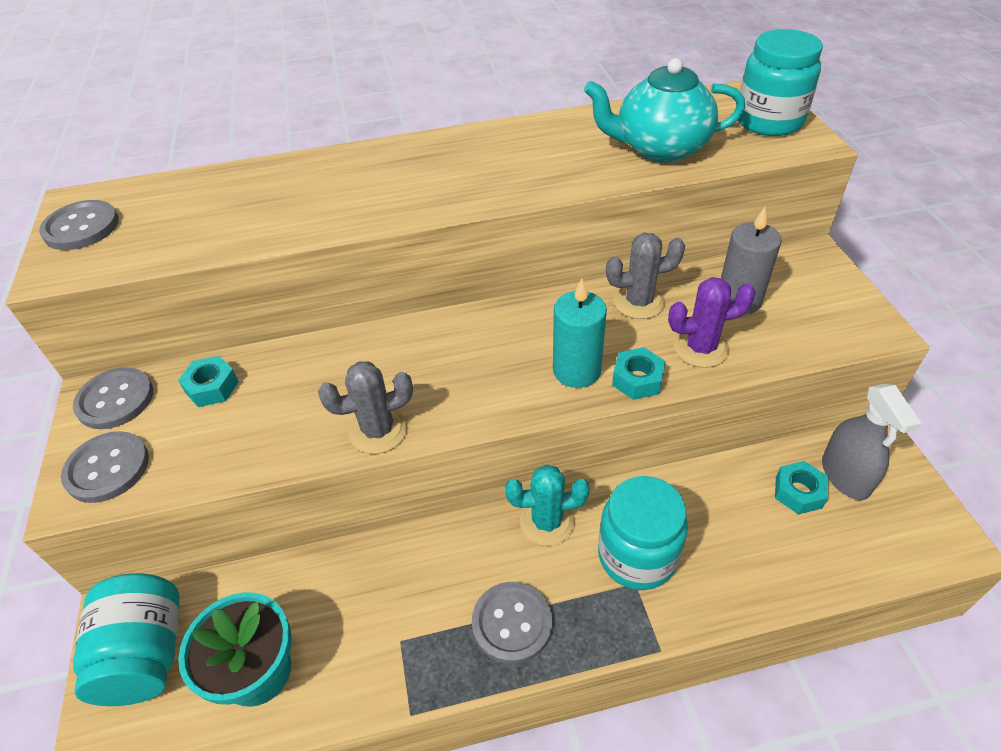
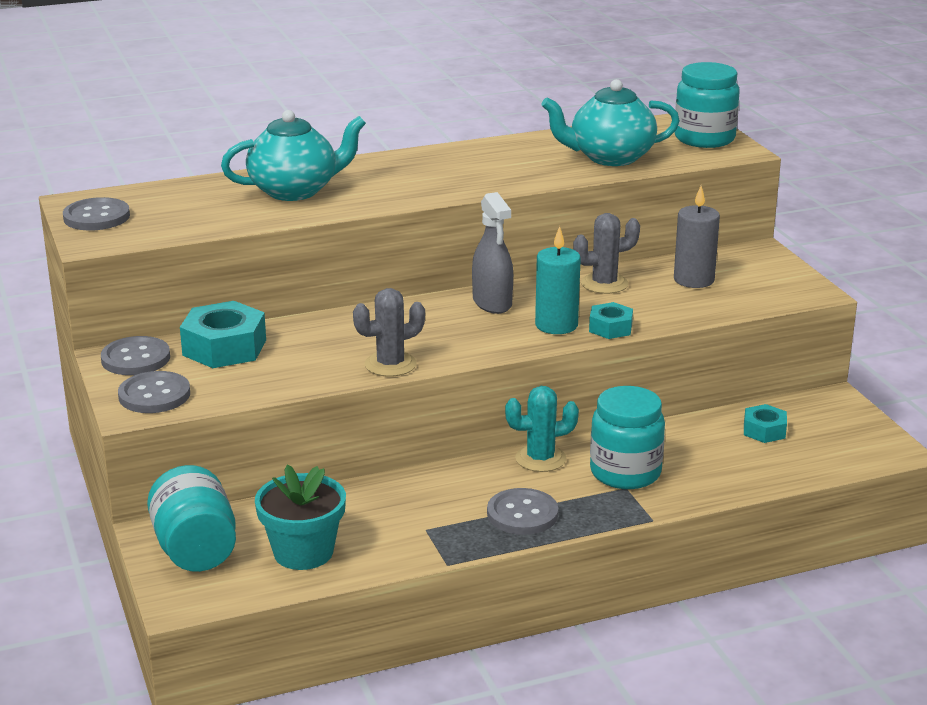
camera: 10 degrees left, 20 degrees down
turquoise nut [178,356,239,407] -> turquoise nut [180,301,266,368], size x1.77
purple cactus [668,277,756,368] -> none
grey spray bottle [822,384,922,500] -> grey spray bottle moved to [472,192,513,314]
none -> turquoise teapot [221,110,366,201]

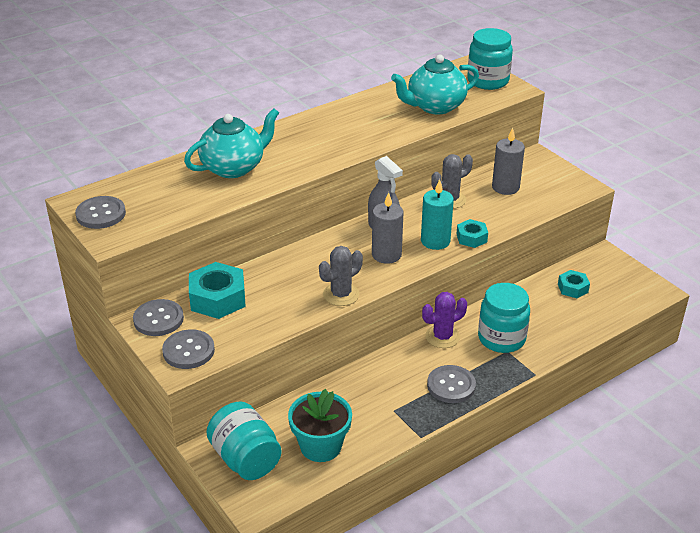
camera: 15 degrees left, 10 degrees up
turquoise cactus [505,386,579,472] -> purple cactus [422,292,467,348]
none -> grey candle [372,192,404,264]

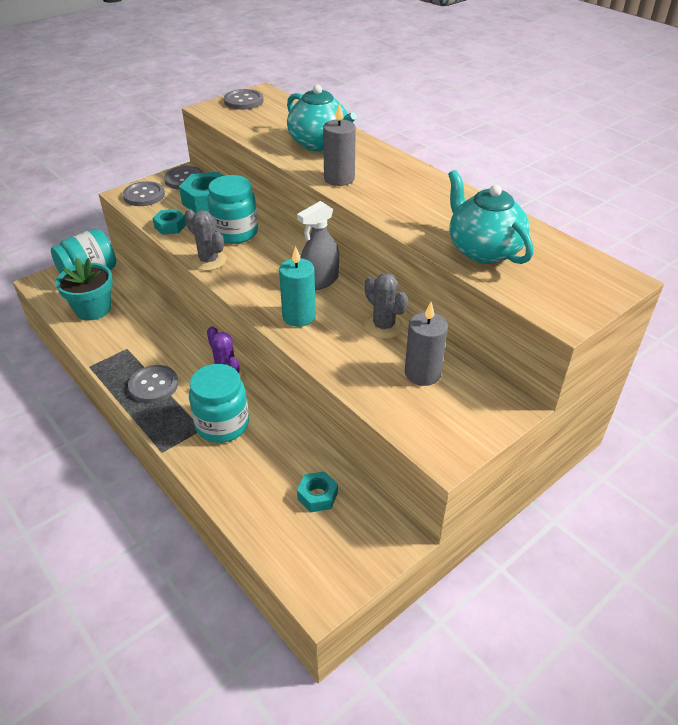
camera: 85 degrees right, 5 degrees up
grey candle [372,192,404,264] -> grey candle moved to [323,102,356,186]
turquoise nut [457,219,488,248] -> turquoise nut moved to [153,209,186,235]
turquoise jar [467,28,513,90] -> turquoise jar moved to [207,175,258,244]

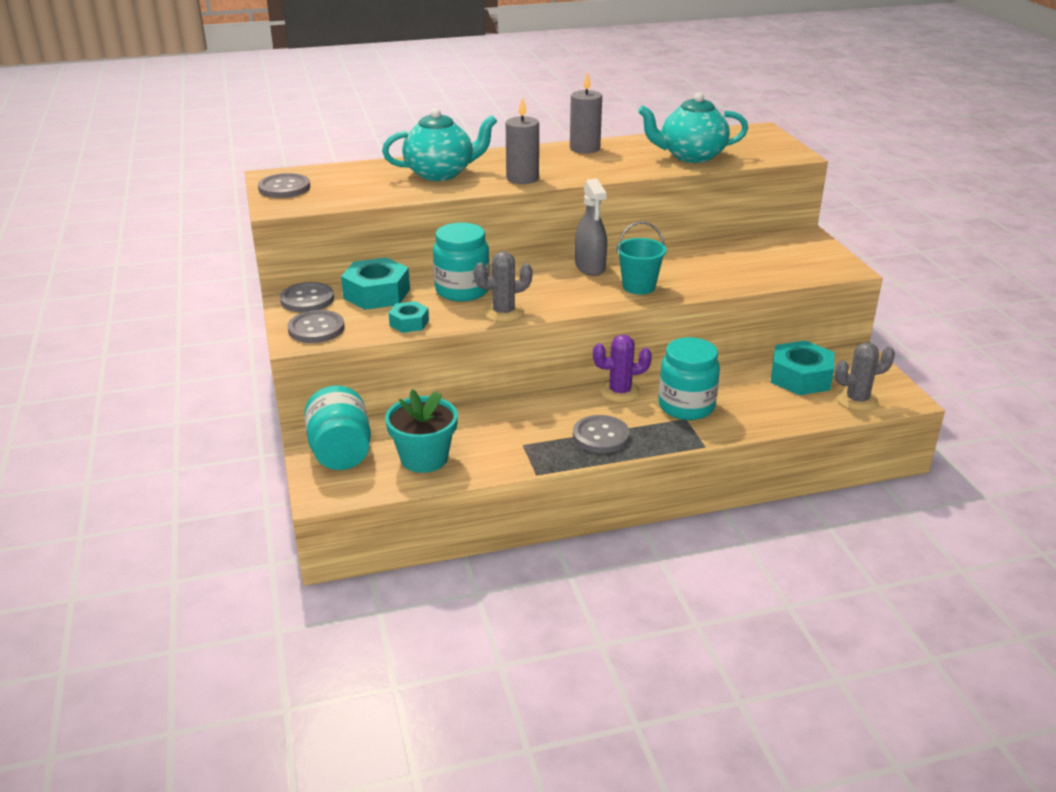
camera: 65 degrees left, 10 degrees down
turquoise candle [279,246,316,327] -> turquoise bucket [616,222,667,295]
turquoise nut [297,471,338,512] -> turquoise nut [771,340,834,395], size x1.77
grey cactus [364,273,408,339] -> grey cactus moved to [835,342,895,411]
grey candle [405,302,448,386] -> grey candle moved to [570,72,602,154]

